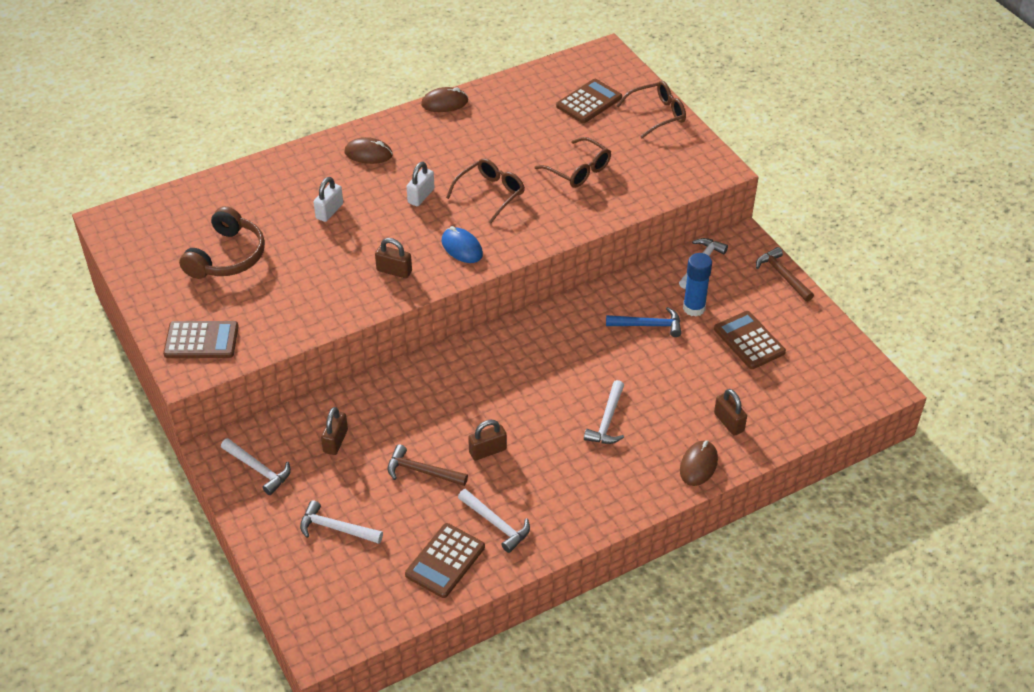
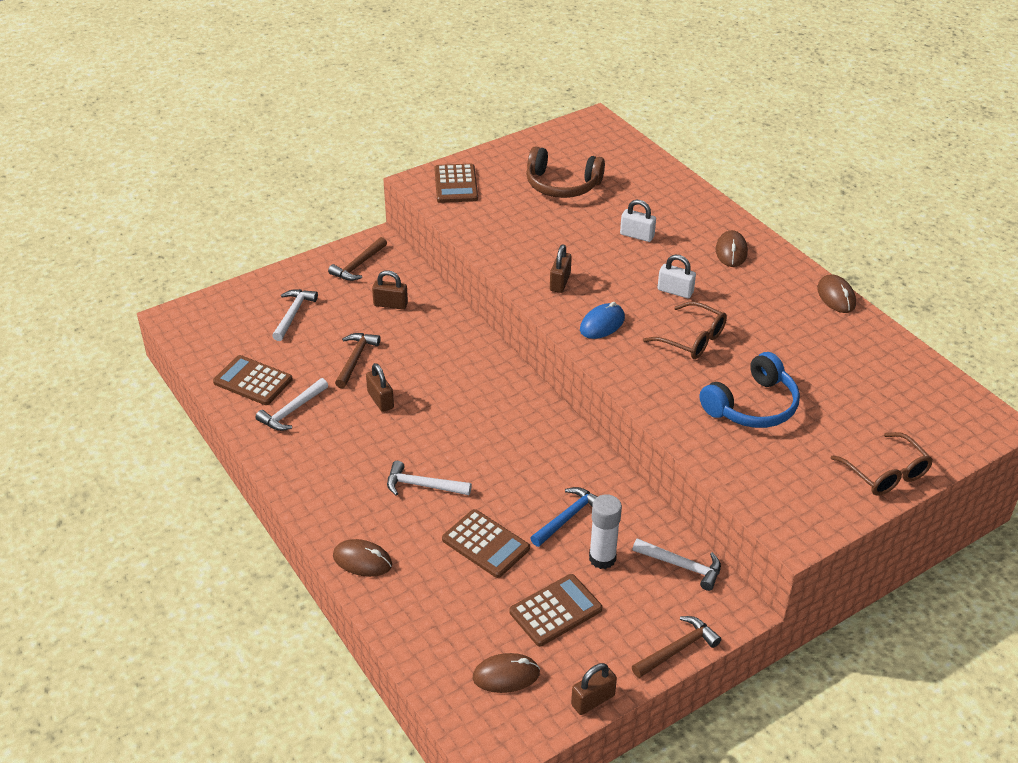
camera: 85 degrees right, 5 degrees down
white hammer [221,438,291,495] -> brown hammer [328,237,387,281]
brown glasses [534,137,611,188] -> blue headphones [699,352,800,428]
brown calculator [556,79,622,123] -> brown calculator moved to [442,509,530,578]
blue hammer [606,307,681,337] -> blue hammer turned 135 degrees counterclockwise [531,487,597,547]
blue glue stick [683,253,712,316] -> white glue stick [589,494,622,569]
brown padlock [714,389,747,436] -> brown padlock moved to [571,663,617,715]
none -> brown mouse [472,653,540,693]

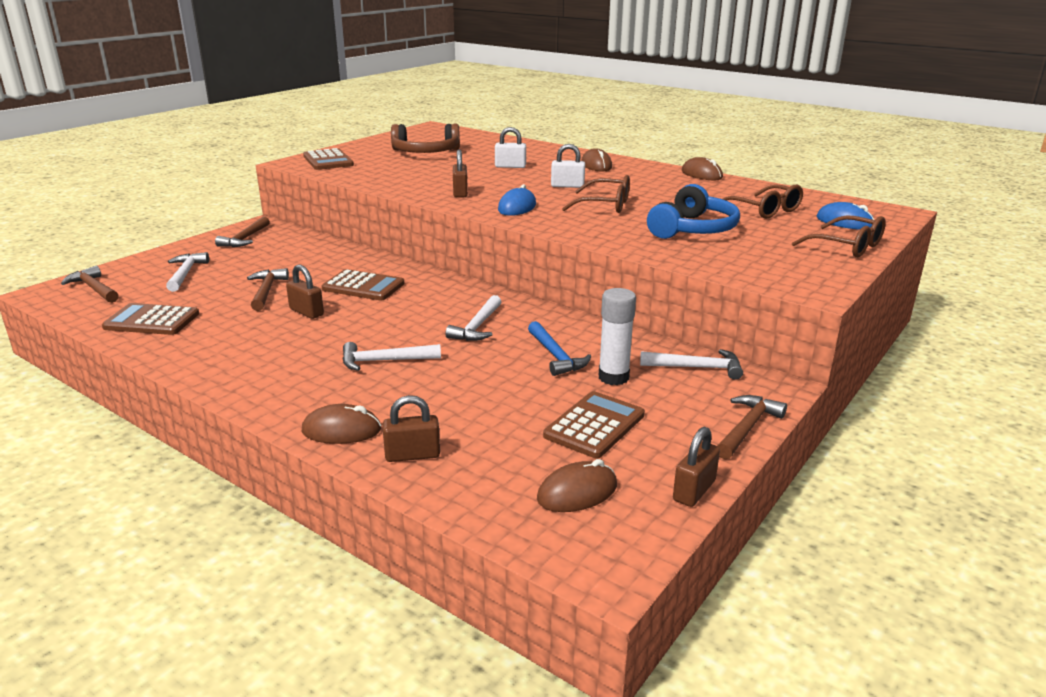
camera: 20 degrees left, 15 degrees down
white hammer [255,378,328,431] -> white hammer moved to [446,295,501,341]
brown padlock [372,270,408,310] -> brown padlock moved to [383,395,440,462]
brown calculator [442,509,530,578] -> brown calculator moved to [321,269,404,300]
blue hammer [531,487,597,547] -> blue hammer turned 135 degrees clockwise [528,321,591,376]
none -> brown hammer [61,266,119,303]
none -> brown glasses [723,184,803,219]
none -> blue mouse [817,202,874,230]

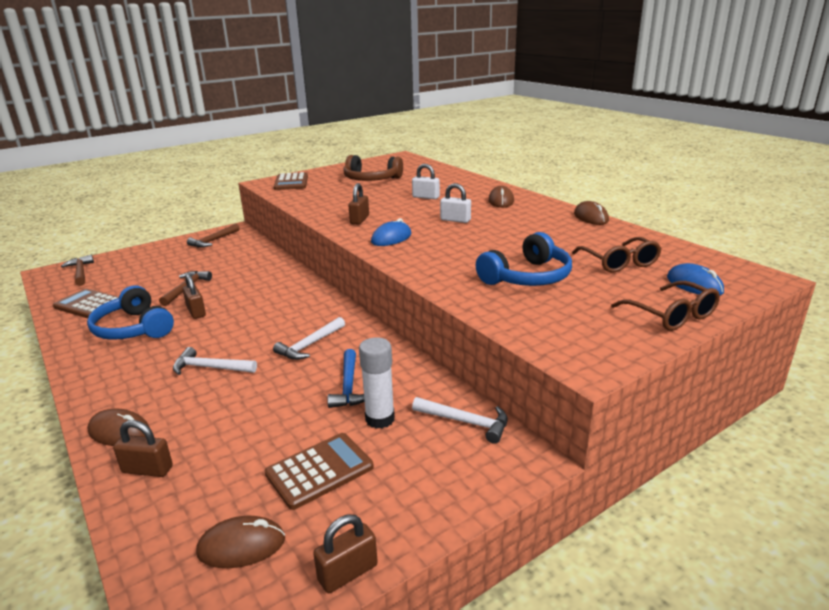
camera: 20 degrees right, 0 degrees up
white hammer [166,252,209,292] -> none
brown calculator [321,269,404,300] -> none
brown glasses [562,175,630,213] -> none
brown hammer [718,395,787,460] -> none
none -> blue headphones [87,285,174,340]

